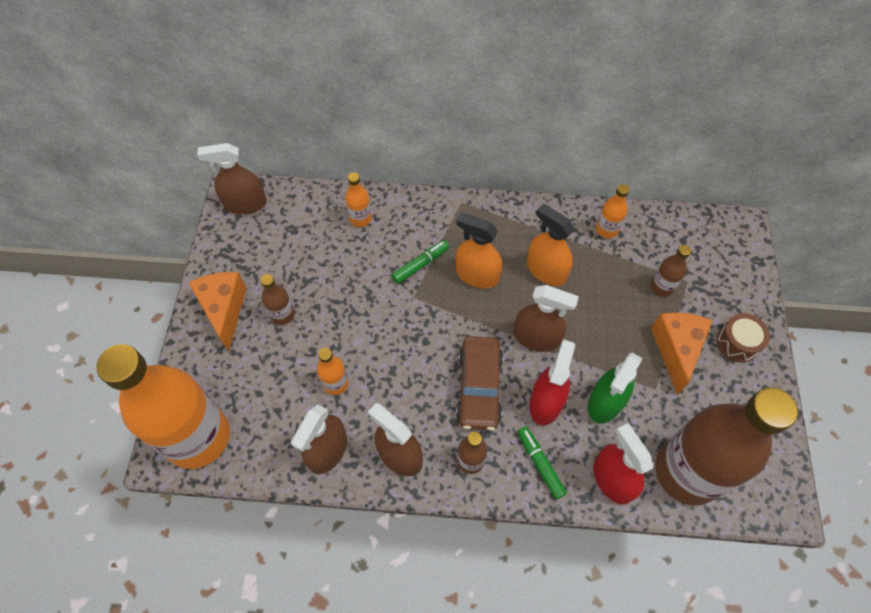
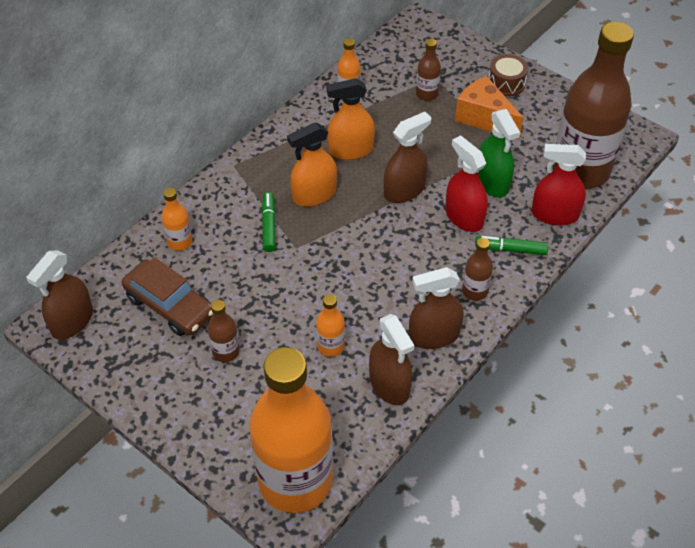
camera: 55 degrees left, 10 degrees down
orange cheese [188,272,247,351] -> none
brown car [456,336,503,431] -> brown car moved to [122,258,213,336]

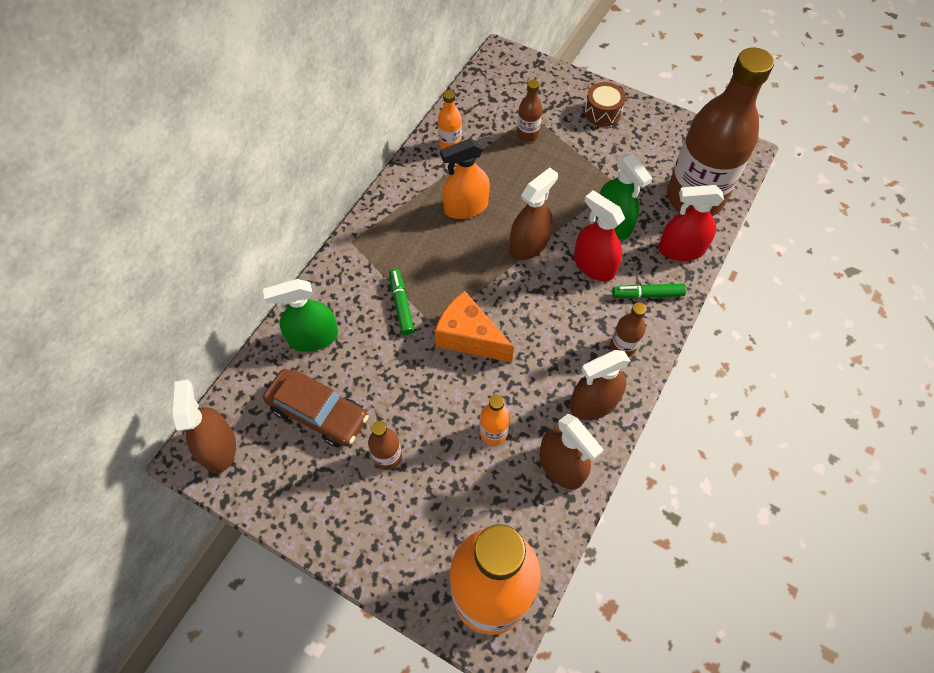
camera: 10 degrees left, 10 degrees up
brown spray bottle [26,250,93,340] -> brown spray bottle turned 150 degrees clockwise [173,380,236,474]
orange bottle [161,188,192,251] -> green spray bottle [263,279,338,352]
orange spray bottle [287,122,337,206] -> none
orange cheese [455,76,523,140] -> orange cheese moved to [435,291,514,363]

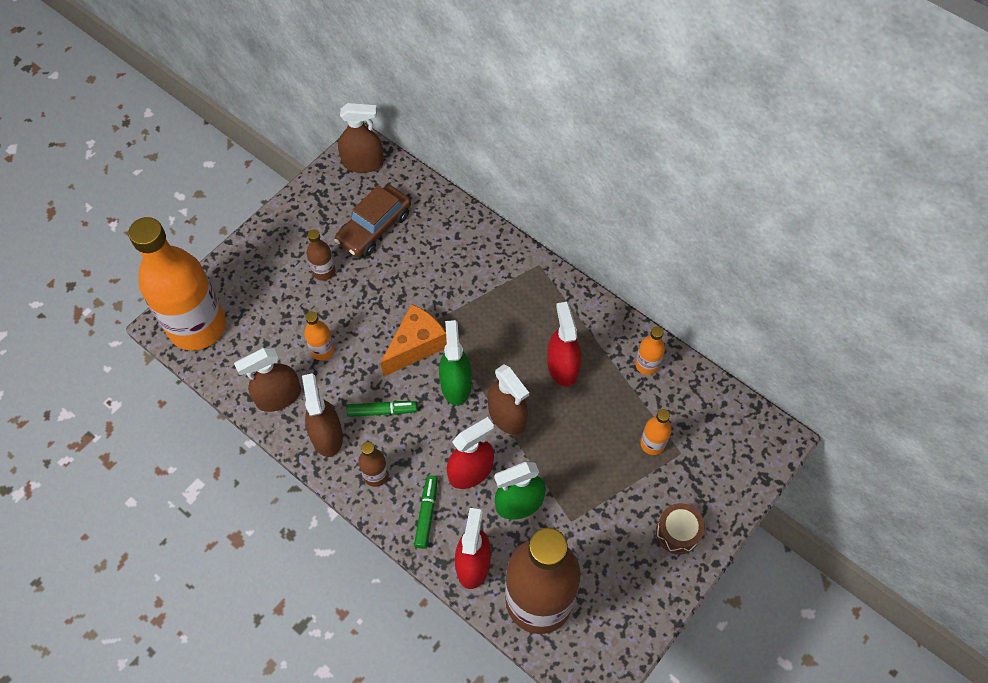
camera: 100 degrees right, 0 degrees up
green spray bottle [263,279,338,352] -> green spray bottle moved to [439,320,472,405]
green marker [389,269,414,335] -> green marker moved to [347,401,417,417]
orange spray bottle [440,139,490,219] -> red spray bottle [547,302,581,387]
brown bottle [517,80,543,142] -> orange bottle [640,409,672,455]

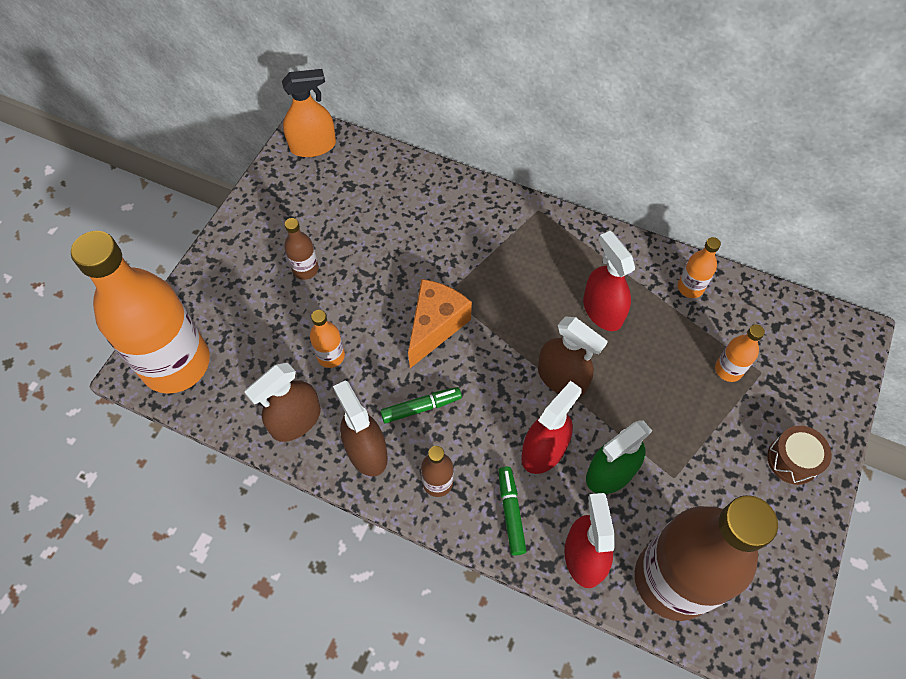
camera: 15 degrees left, 0 degrees up
brown car [334,185,411,257] -> none
brown spray bottle [338,103,384,173] -> orange spray bottle [282,69,336,157]
green spray bottle [439,320,472,405] -> none

